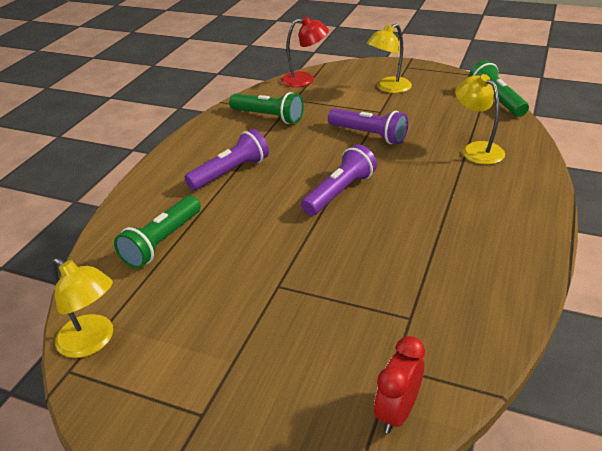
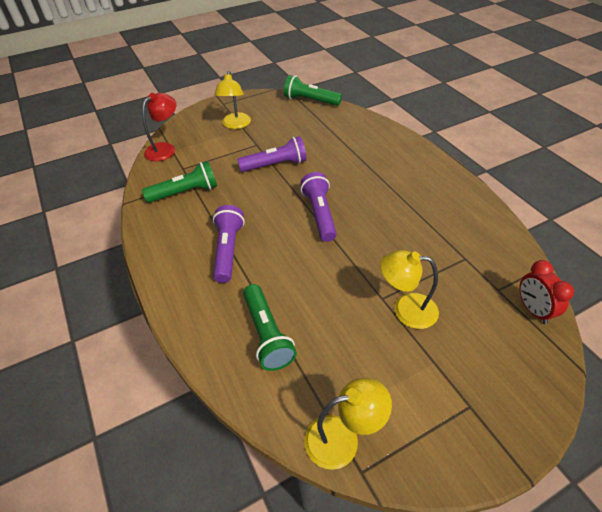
camera: 50 degrees left, 10 degrees up
yellow lamp [455,74,505,165] -> yellow lamp moved to [380,250,439,329]

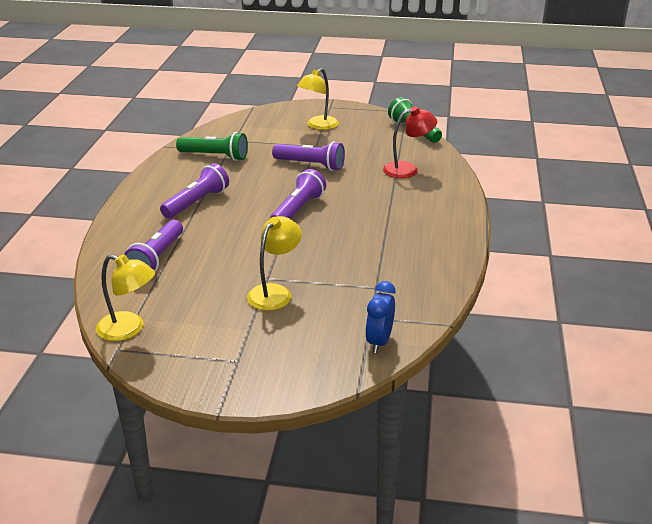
camera: 35 degrees right, 15 degrees down
red lamp [142,93,176,161] -> red lamp moved to [383,106,437,178]
green flashlight [243,284,297,371] -> purple flashlight [124,220,183,272]
yellow lamp [380,250,439,329] -> yellow lamp turned 75 degrees clockwise [247,216,302,311]
red clock [519,260,574,324] -> blue clock [365,281,396,353]

